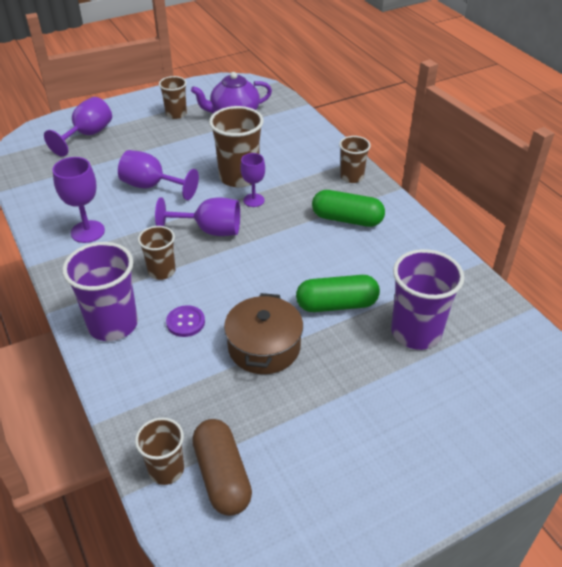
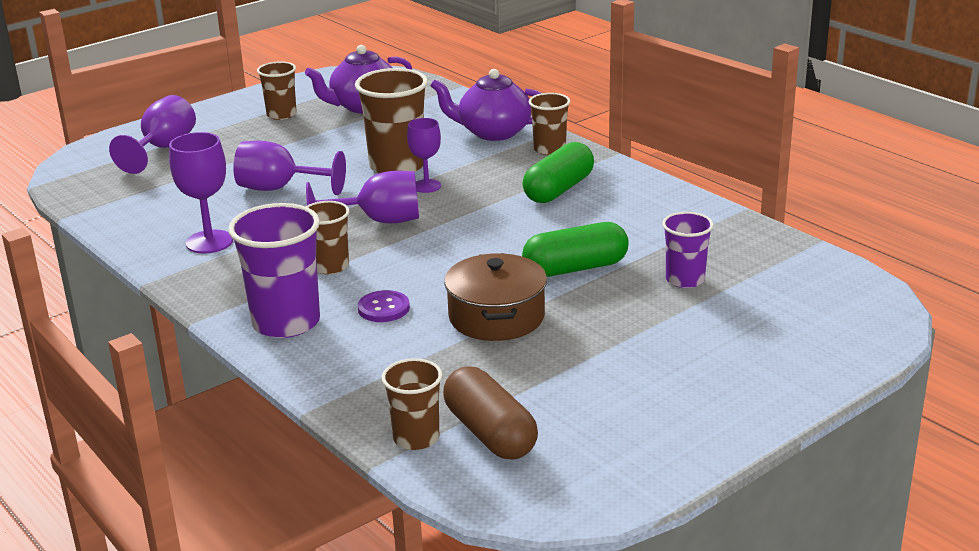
camera: 10 degrees left, 15 degrees down
green capsule [312,190,385,227] -> green capsule turned 60 degrees counterclockwise [523,142,594,203]
purple cup [391,249,464,350] -> purple cup [662,212,714,288], size x0.59
none -> purple teapot [430,69,541,141]

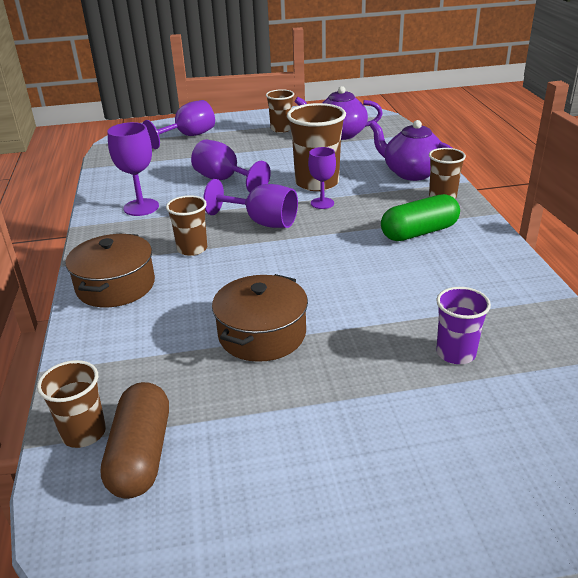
camera: 30 degrees right, 5 degrees up
purple cup [228,203,320,338] -> brown pot [65,234,155,308]
purple button [358,290,410,322] -> none
green capsule [522,222,629,277] -> none

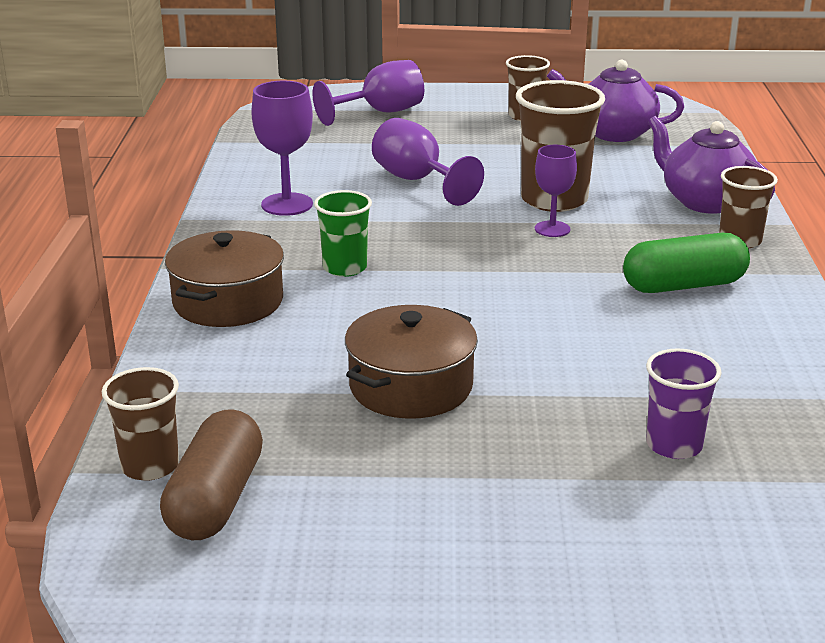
camera: 10 degrees right, 5 degrees down
brown cup [166,195,207,256] -> green cup [314,190,372,277]
purple goblet [203,179,298,228] -> none

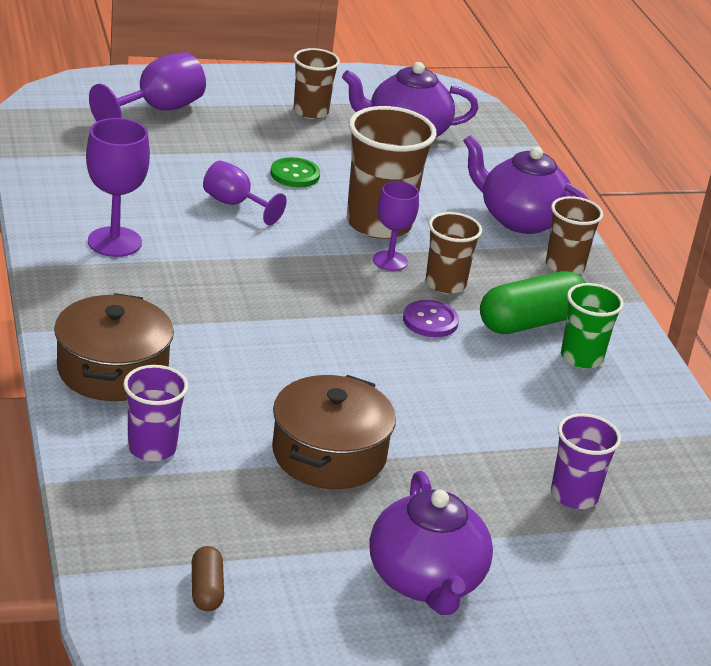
camera: 20 degrees left, 5 degrees up
brown cup [102,367,179,481] -> brown cup moved to [426,212,482,294]
brown capsule [160,409,263,540] -> brown capsule [192,546,224,611], size x0.51
green cup [314,190,372,277] -> green cup moved to [561,283,624,369]
purple goblet [372,118,484,206] -> purple goblet [203,161,286,225], size x0.66
none -> purple cup [123,365,188,461]
none -> green button [271,157,320,187]
none -> purple teapot [369,471,493,615]
none -> purple button [403,300,459,337]

